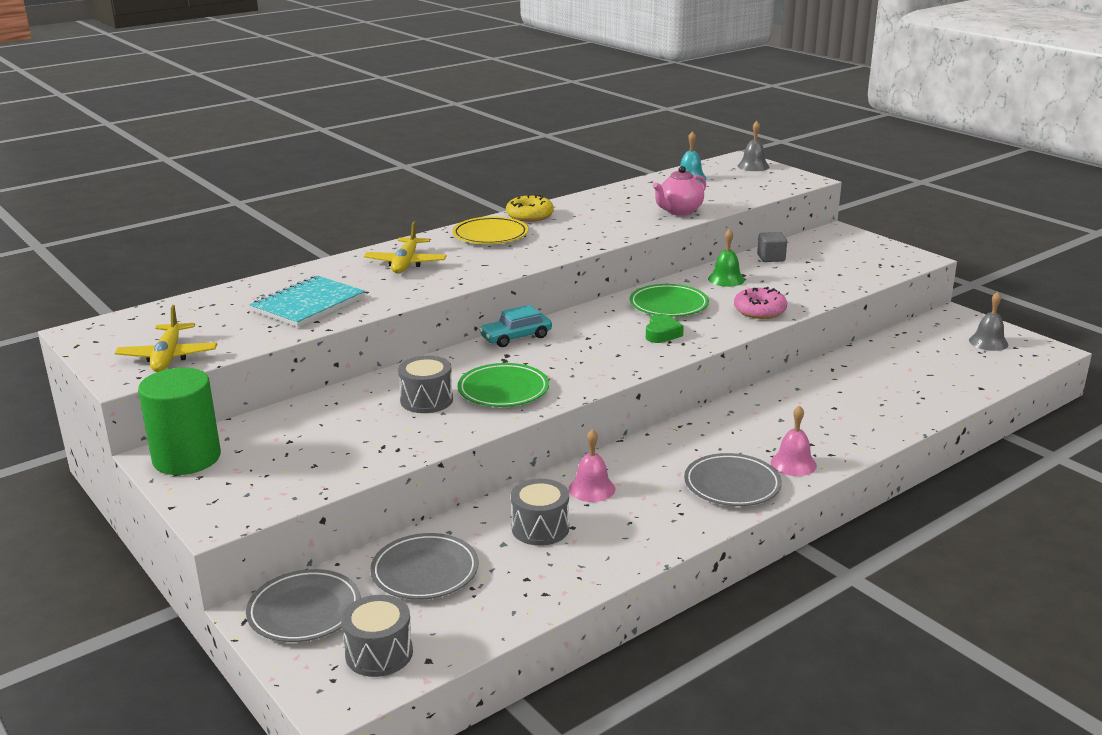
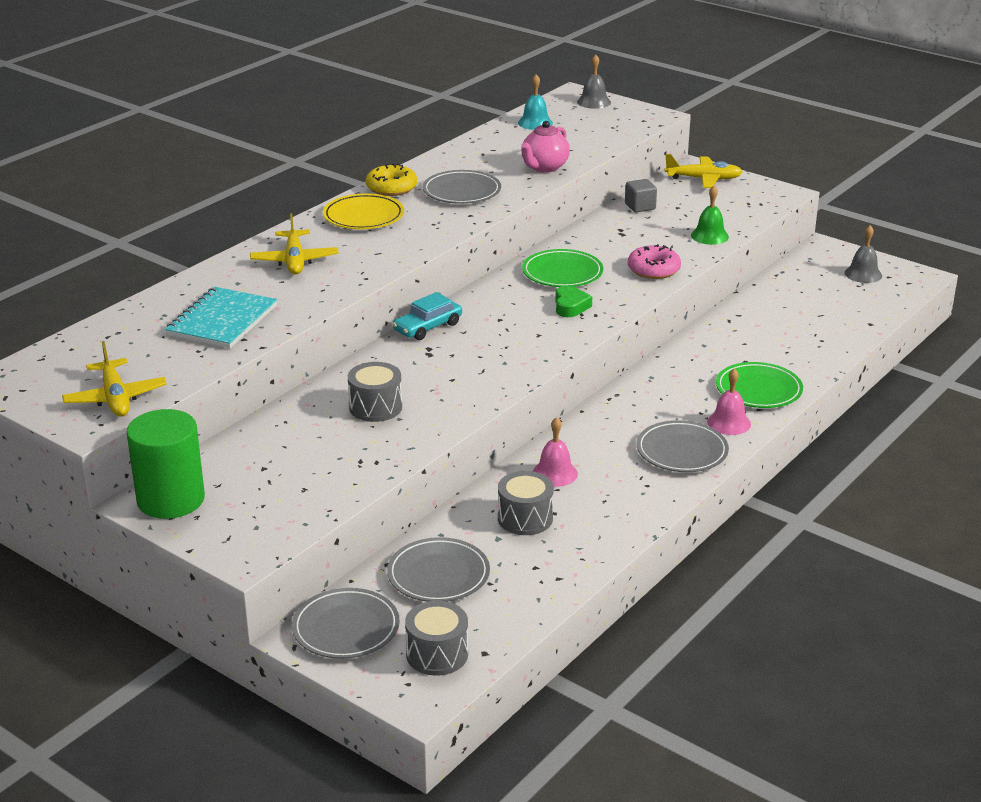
camera: 15 degrees left, 5 degrees up
green plate [458,363,549,407] -> green plate moved to [716,362,803,408]
green bell [708,229,745,287] -> green bell moved to [691,186,729,245]
none -> grey plate [422,170,501,204]
none -> yellow plane [664,154,742,188]

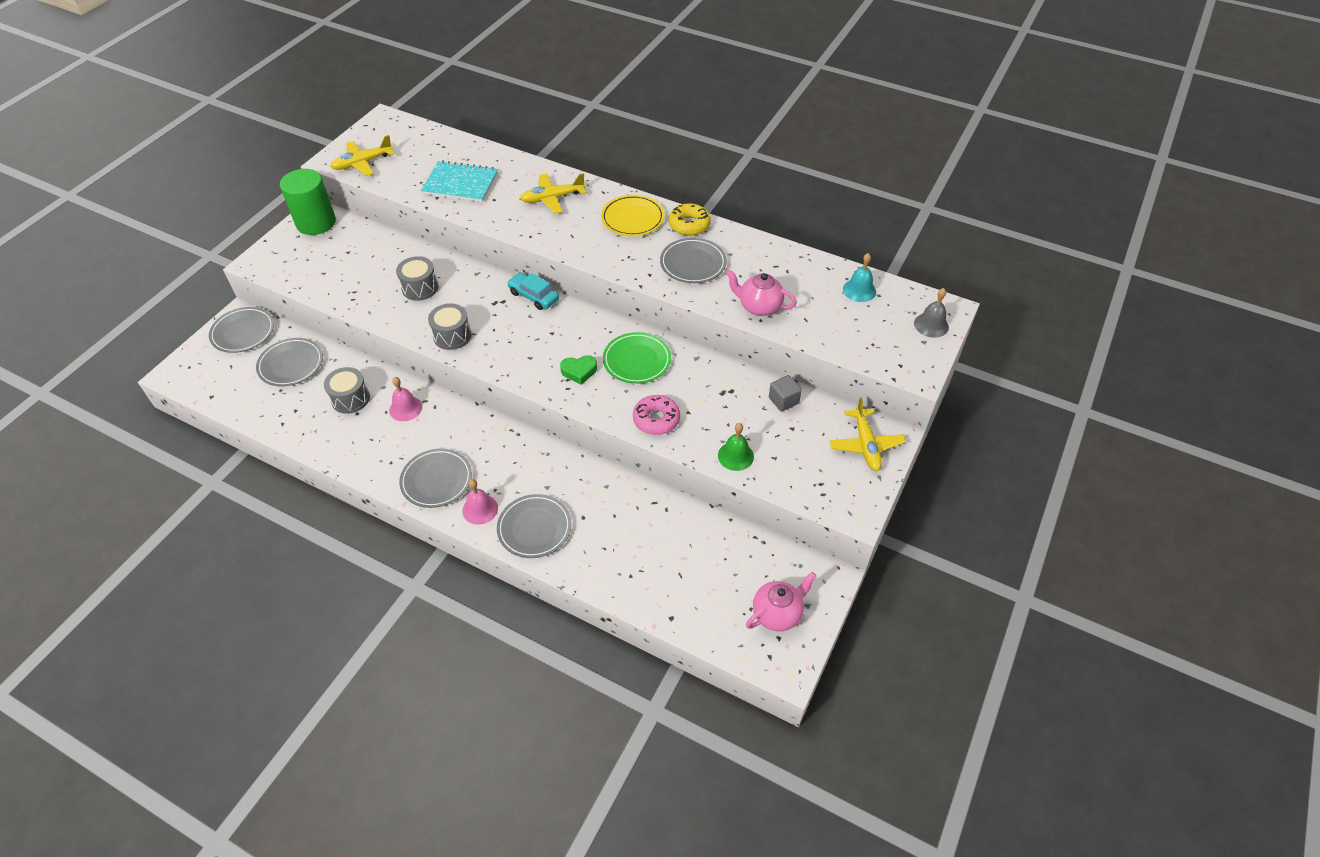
camera: 80 degrees right, 20 degrees up
grey drum [405,601,468,676] -> grey drum moved to [428,303,471,350]
green plate [716,362,803,408] -> grey plate [497,494,571,558]
grey bell [844,225,882,283] -> pink teapot [746,572,816,631]

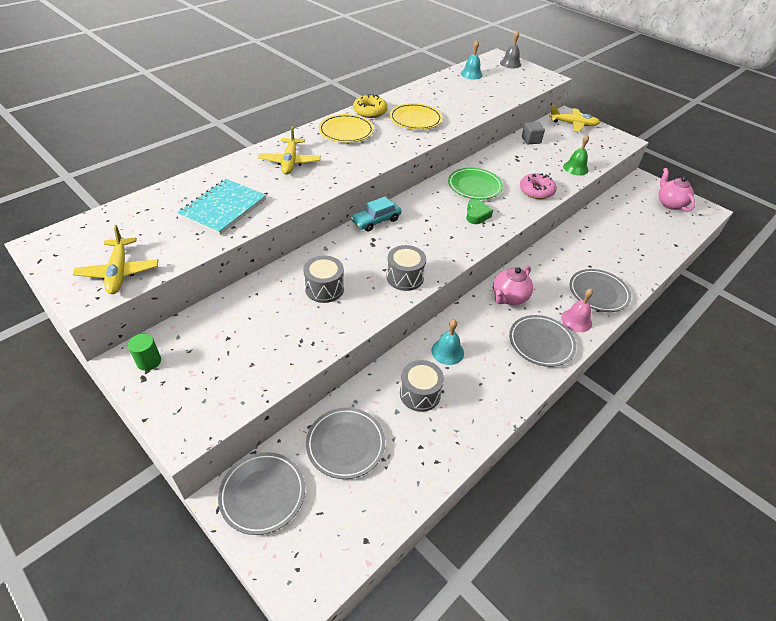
camera: 75 degrees left, 5 degrees down
green cylinder [280,169,336,235] -> green cylinder [128,334,161,371], size x0.45
pink bell [389,377,422,421] -> turquoise bell [431,320,464,365]
grey plate [660,238,727,283] -> yellow plate [390,103,443,130]
pink teapot [726,270,797,316] -> pink teapot moved to [493,266,533,305]

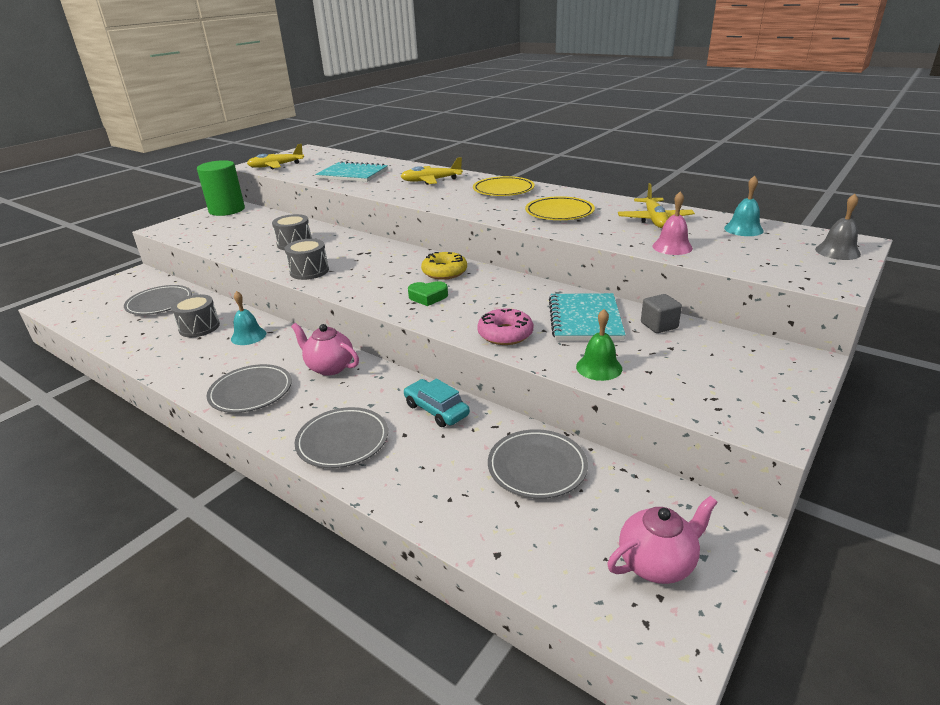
camera: 85 degrees right, 15 degrees down
green cylinder [128,334,161,371] -> green cylinder [197,160,245,216], size x2.21
grey plate [218,452,305,535] -> grey plate moved to [488,429,588,499]
turquoise car [351,197,402,232] -> turquoise car moved to [404,379,470,427]
yellow donut [353,94,388,118] -> yellow donut moved to [421,252,467,280]
green plate [448,168,503,200] -> none
yellow plane [549,105,600,132] -> yellow plane moved to [618,183,695,228]
pink bell [561,289,593,332] -> pink bell moved to [653,191,693,255]
none -> turquoise notebook [549,293,626,340]

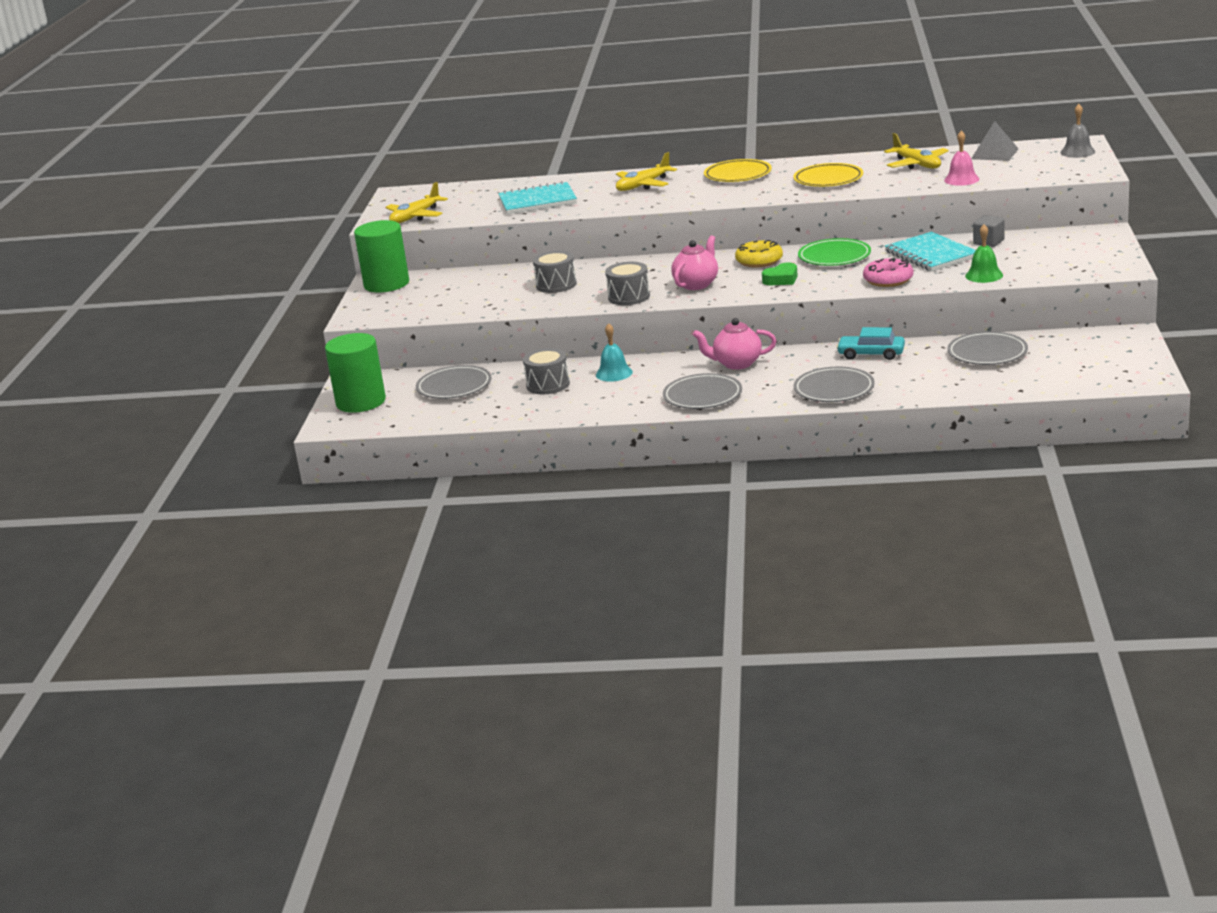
camera: 30 degrees left, 5 degrees down
pink teapot [607,496,718,584] -> pink teapot moved to [671,235,718,290]
turquoise bell [724,176,764,236] -> grey pyramid [971,121,1018,161]
none -> green cylinder [325,333,386,413]
none -> green plate [798,238,871,266]

